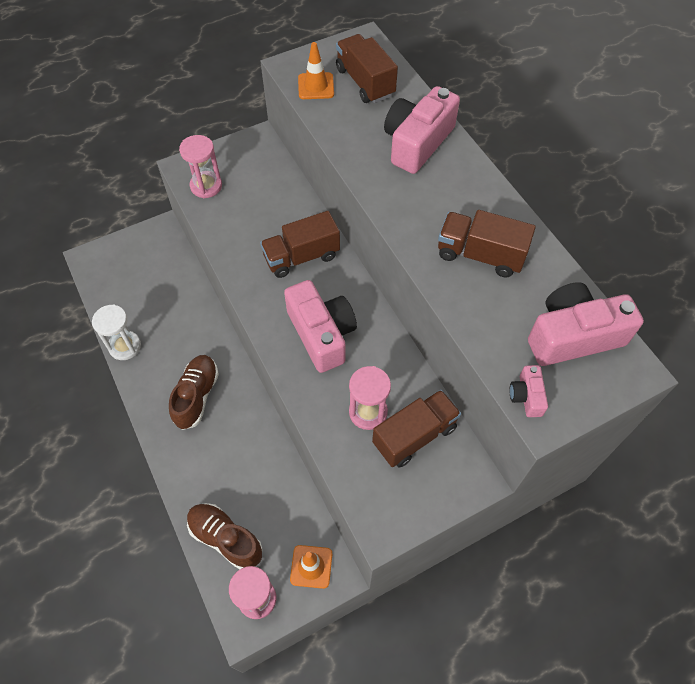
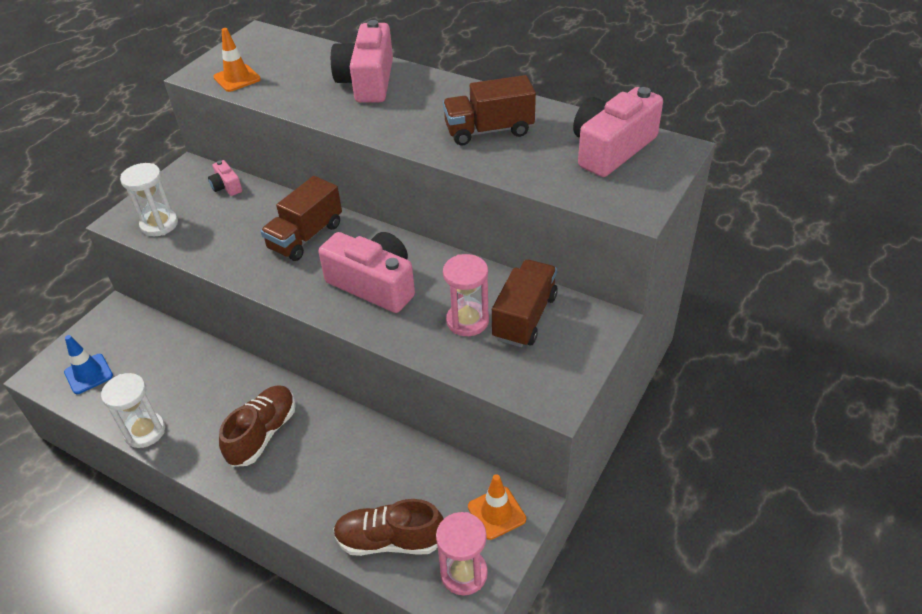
camera: 30 degrees left, 15 degrees down
brown shoe [169,355,219,430] -> brown shoe turned 45 degrees clockwise [219,385,296,467]
pink hourglass [179,135,222,198] -> white hourglass [120,163,178,236]
brown truck [336,34,398,103] -> none
pink camera [510,365,548,417] -> pink camera moved to [208,160,242,196]
none -> blue traffic cone [64,335,113,394]

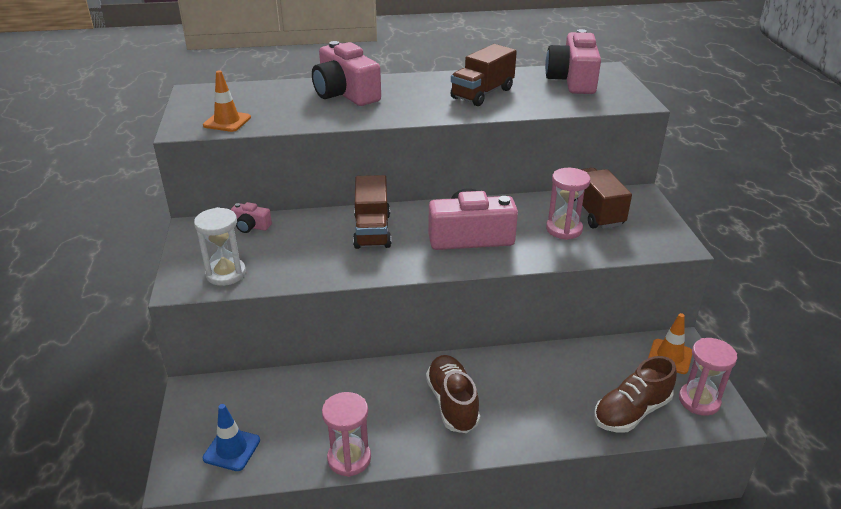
camera: 40 degrees left, 10 degrees down
white hourglass [101,373,165,448] -> pink hourglass [322,392,371,477]

